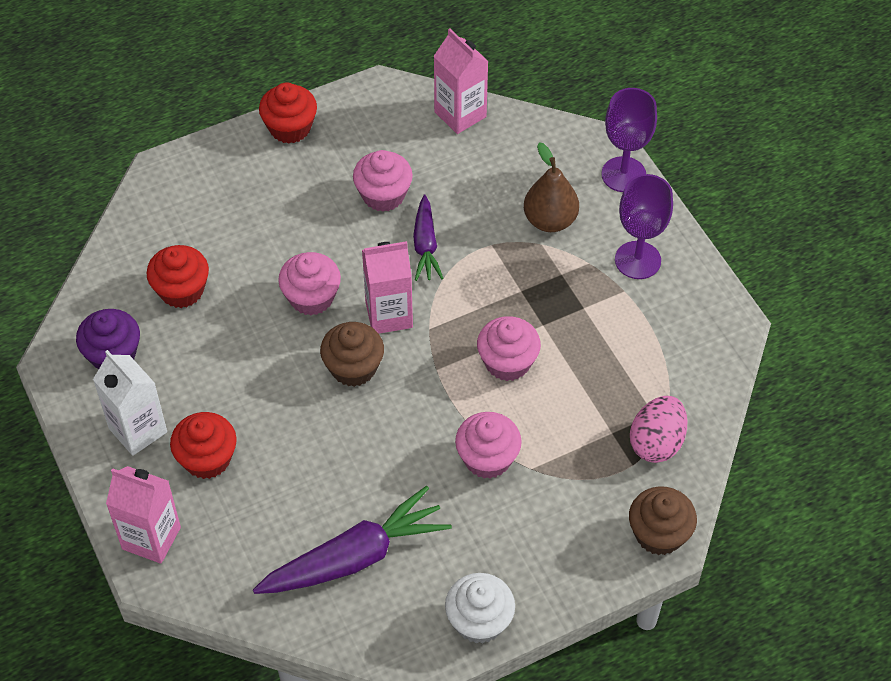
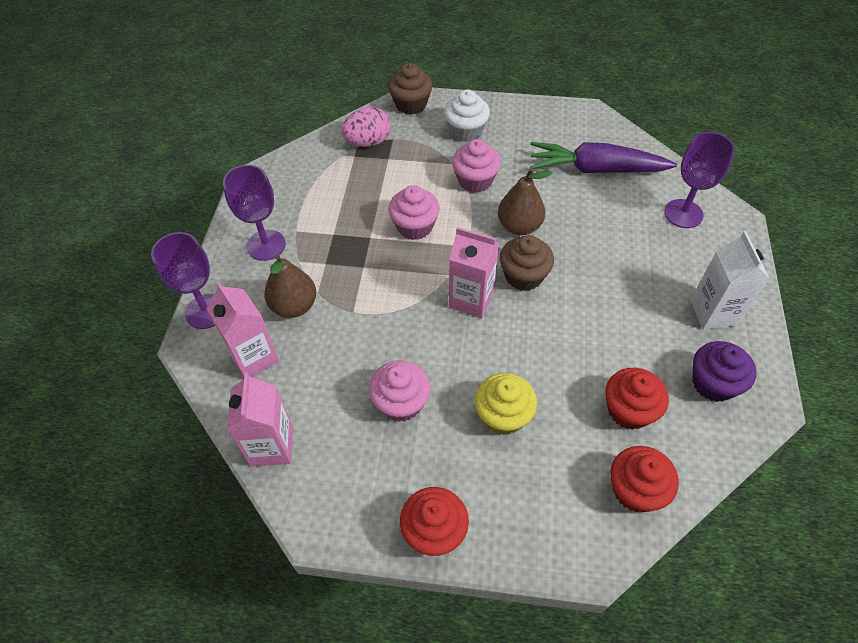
camera: 145 degrees left, 0 degrees up
pink carton [106,466,181,564] -> pink carton moved to [206,281,279,377]
red cupcake [170,412,237,479] -> red cupcake moved to [610,446,679,512]
pink cupcake [278,252,341,315] -> none
purple carrot [413,195,444,281] -> none
white cupcake [445,573,515,644] -> white cupcake moved to [444,89,490,142]
none -> yellow cupcake [475,373,537,435]
none -> brown pear [498,168,553,235]
none -> purple goblet [664,132,735,228]

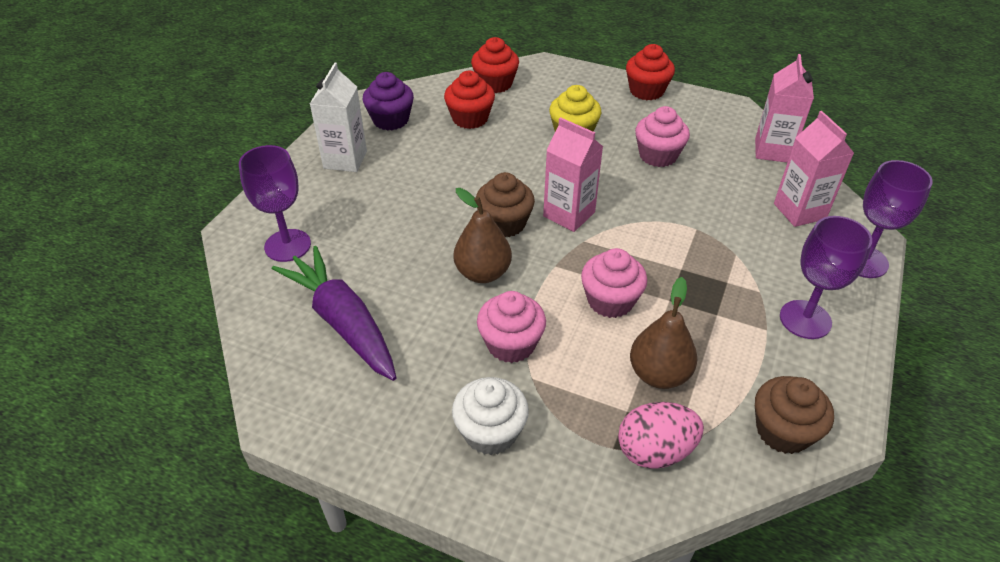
camera: 165 degrees left, 10 degrees down
brown pear [264,254,316,318] -> brown pear moved to [630,277,697,389]
brown cupcake [388,63,432,115] -> brown cupcake moved to [755,376,834,454]
purple carrot [530,142,677,173] -> purple carrot turned 150 degrees counterclockwise [272,246,396,381]

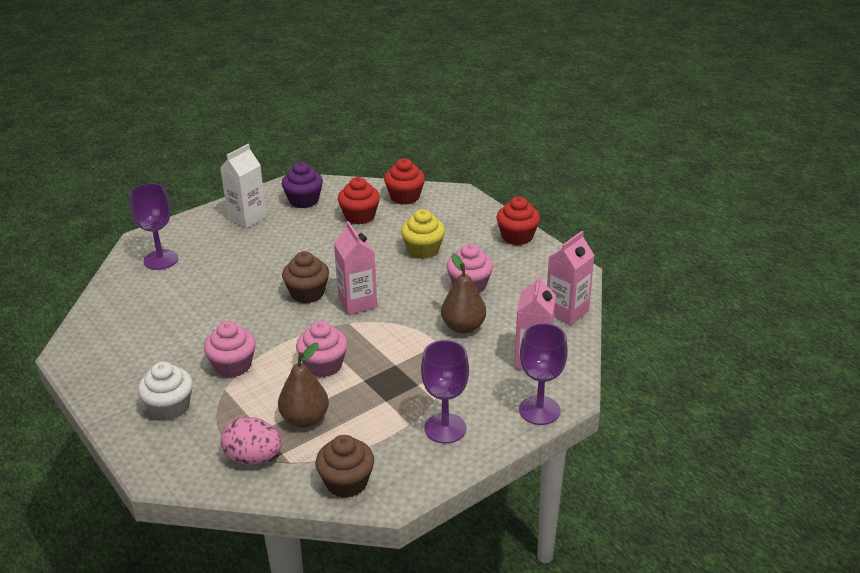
camera: 30 degrees right, 10 degrees down
purple carrot [272,246,396,381] -> none
brown pear [454,188,512,283] -> brown pear moved to [441,253,486,334]

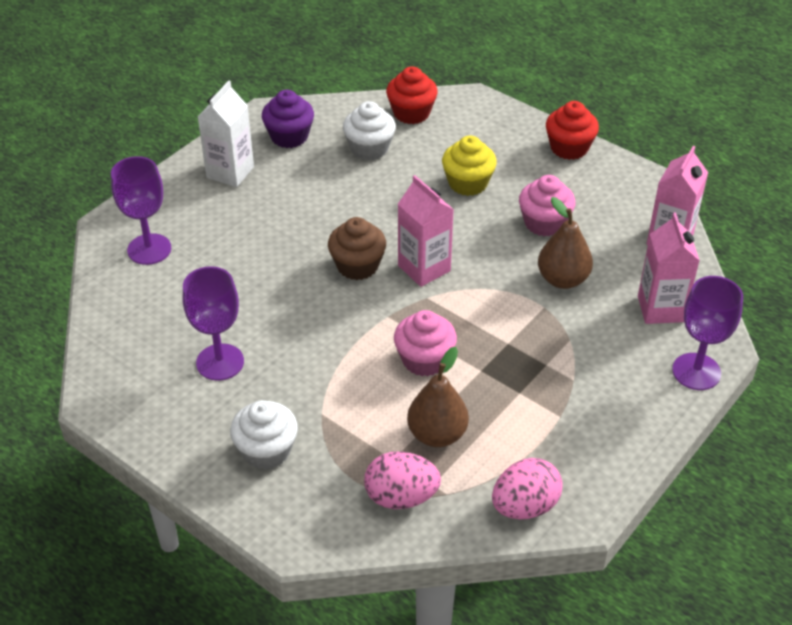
camera: 15 degrees left, 10 degrees up
pink cupcake [204,321,256,378] -> none
brown cupcake [315,435,374,498] -> pink egg [492,458,563,519]
red cupcake [338,177,380,224] -> white cupcake [343,101,396,160]
purple goblet [421,340,469,444] -> purple goblet moved to [183,266,244,381]

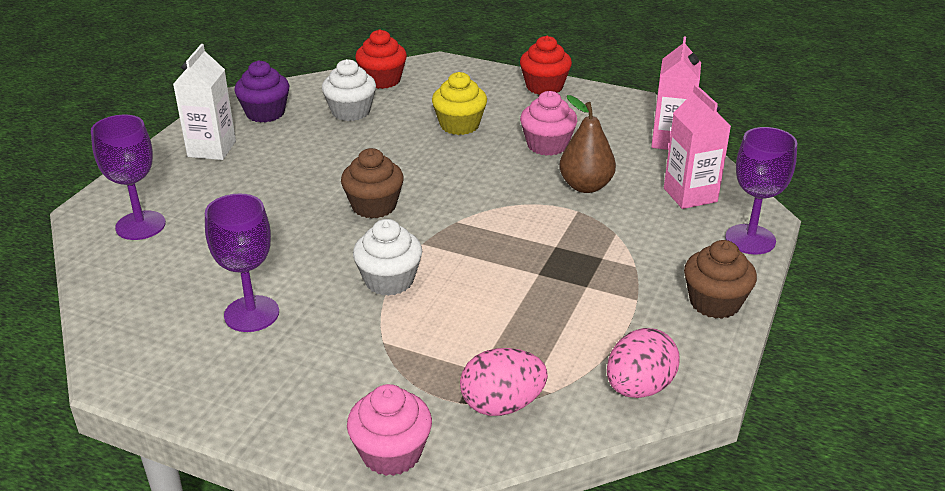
camera: 15 degrees left, 10 degrees down
white cupcake [230,400,298,470] -> white cupcake moved to [353,219,422,296]
pink cupcake [394,310,457,376] -> pink cupcake moved to [347,384,432,476]
pink carton [398,175,454,287] -> none
brown pear [407,347,469,447] -> none
none -> brown cupcake [684,240,757,319]

